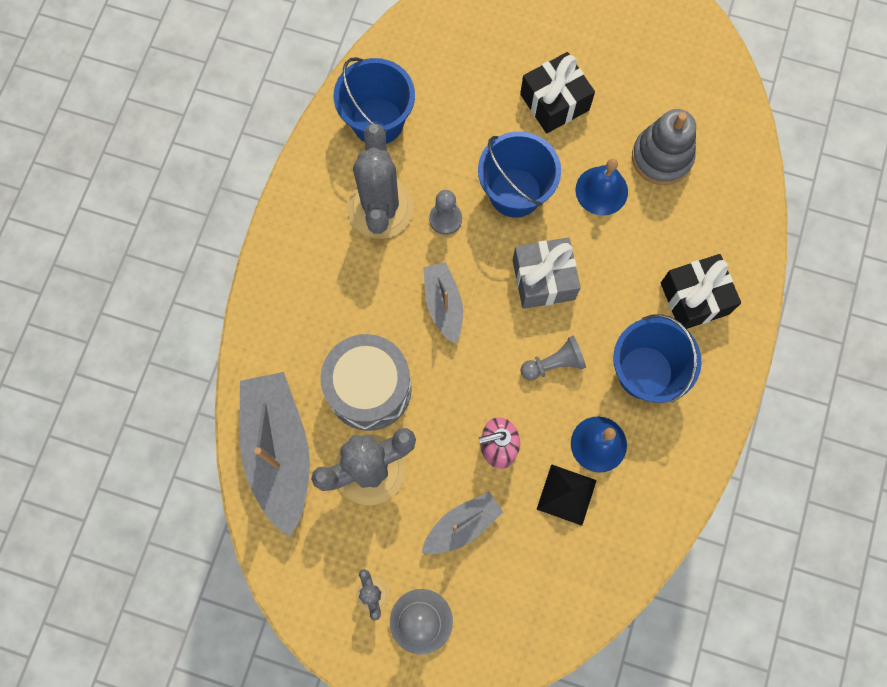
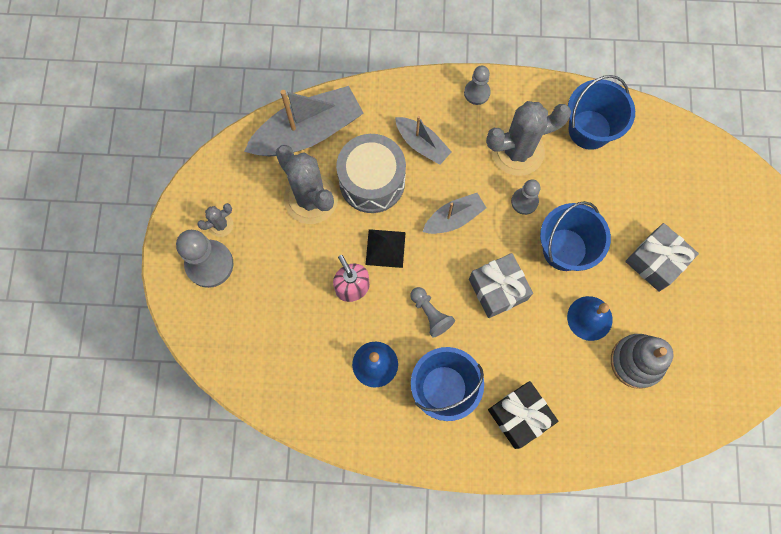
camera: 75 degrees right, 0 degrees up
grey boat [422,492,503,554] -> grey boat moved to [395,116,452,165]
black gift [520,52,595,133] -> grey gift [625,223,699,292]
black pyramid [536,464,597,526] -> black pyramid moved to [366,229,406,268]
none -> grey pawn [464,66,491,105]

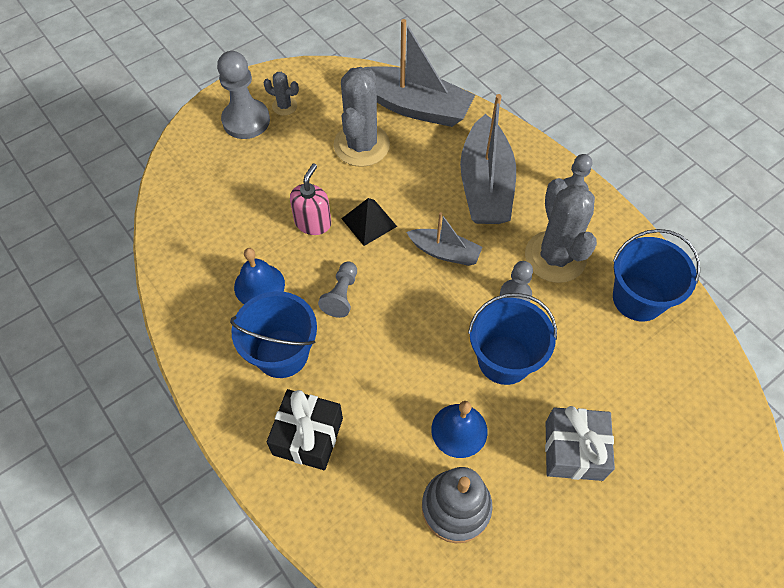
camera: 50 degrees right, 15 degrees down
grey drum [336,134,406,213] -> none
grey boat [395,116,452,165] -> grey boat [460,94,516,224], size x1.83
grey gift [469,253,533,318] -> none
grey cactus [486,101,571,176] -> grey cactus turned 45 degrees clockwise [525,178,597,283]

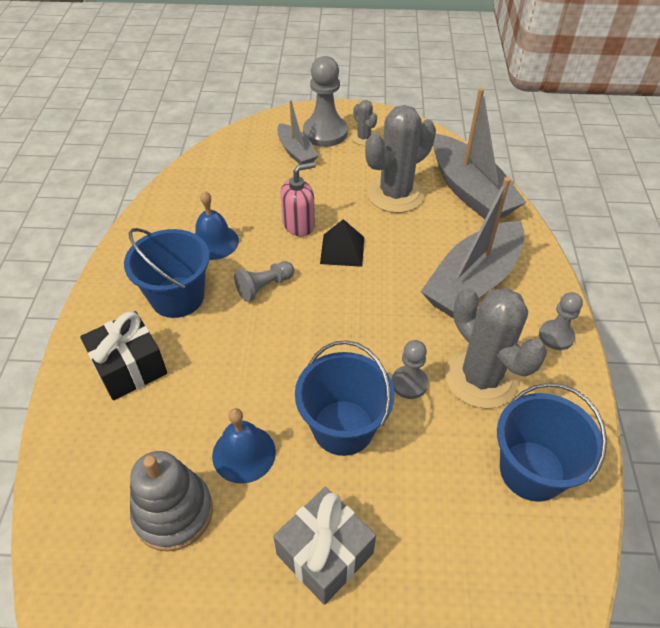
camera: 40 degrees right, 10 degrees down
grey boat [406,212,482,266] -> grey boat moved to [278,100,318,164]
grey cactus [525,178,597,283] -> grey cactus turned 60 degrees counterclockwise [445,288,547,409]

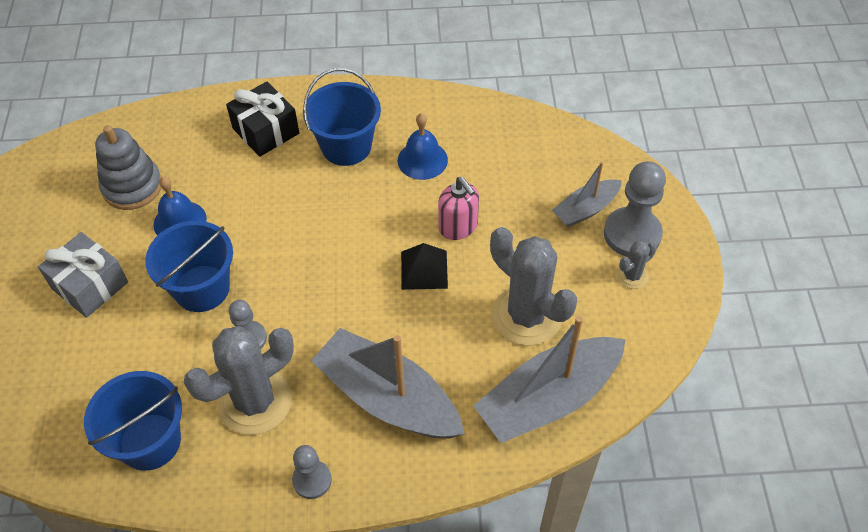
camera: 85 degrees right, 5 degrees up
grey pawn [234,261,294,302] -> none

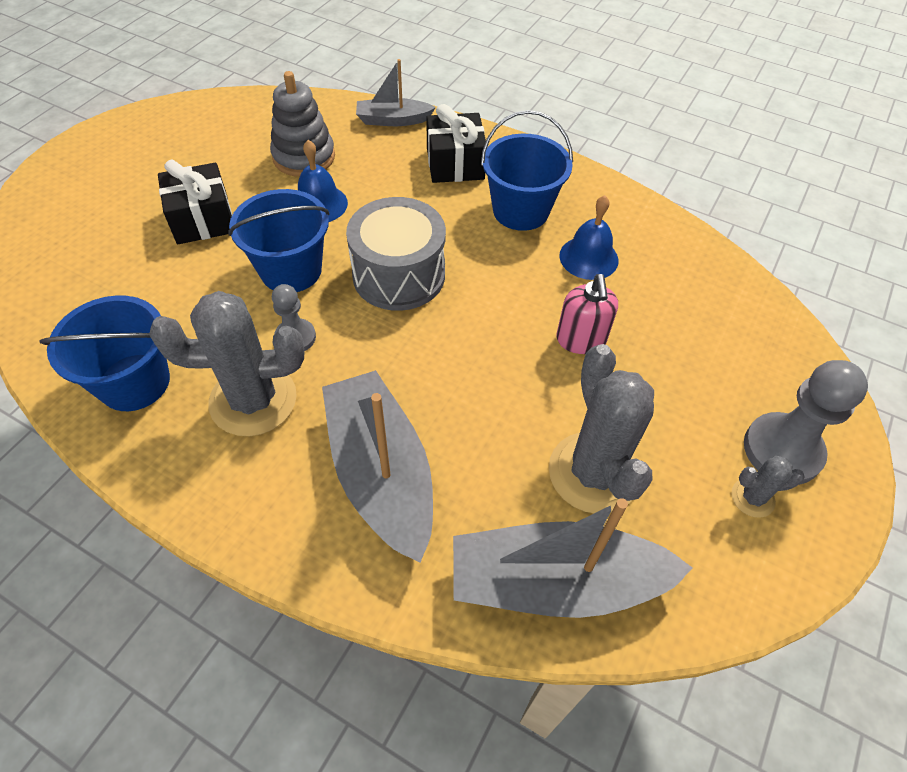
camera: 30 degrees right, 0 degrees up
grey gift [38,232,128,318] -> black gift [158,160,232,244]
grey pawn [292,445,332,499] -> none
black pyramid [401,243,448,290] -> none
grey boat [552,161,622,227] -> grey boat moved to [356,59,436,126]
none -> grey drum [346,197,446,311]

